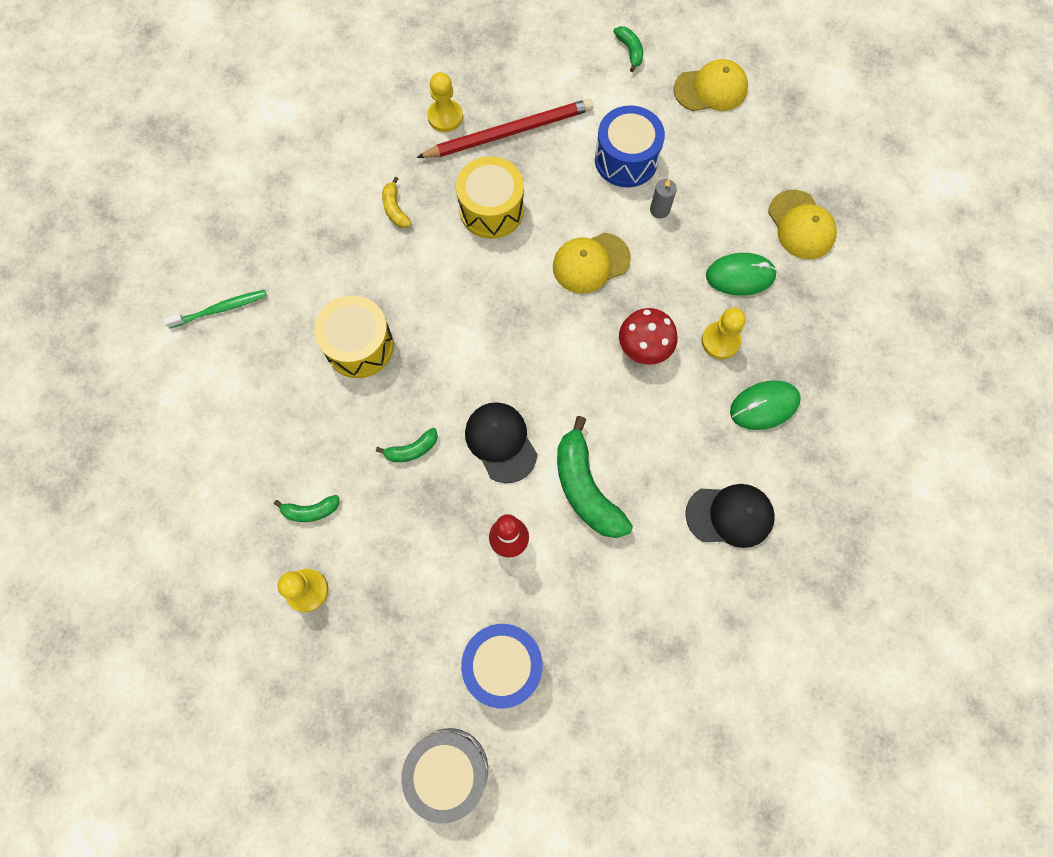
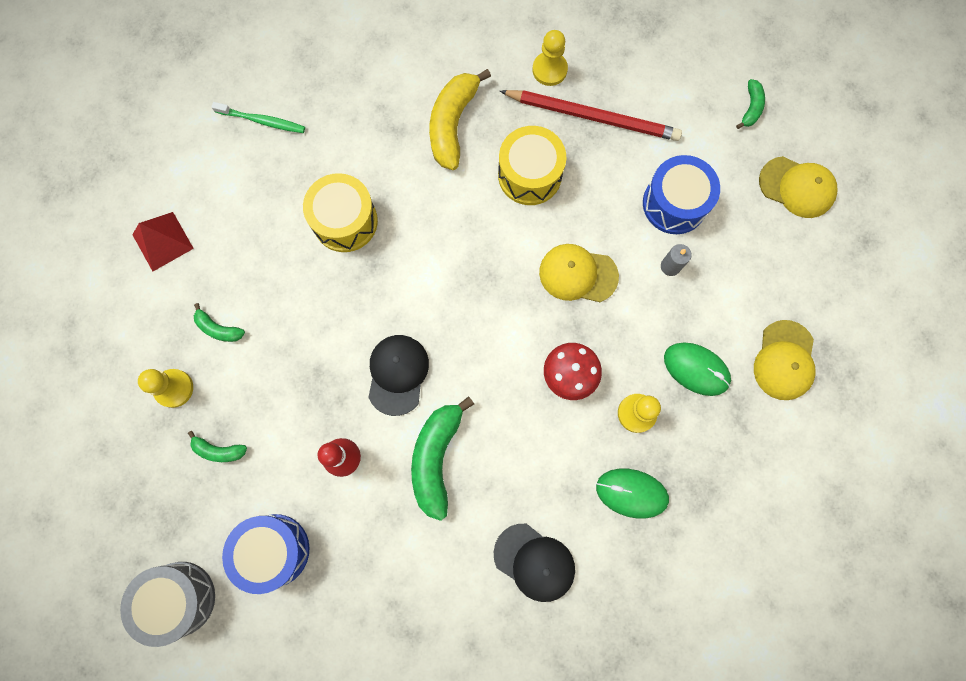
camera: 35 degrees right, 5 degrees up
green banana [376,428,438,462] -> green banana moved to [188,431,247,462]
yellow banana [382,177,411,228] -> yellow banana [429,69,491,170], size x2.00
none -> red pyramid [132,212,194,271]

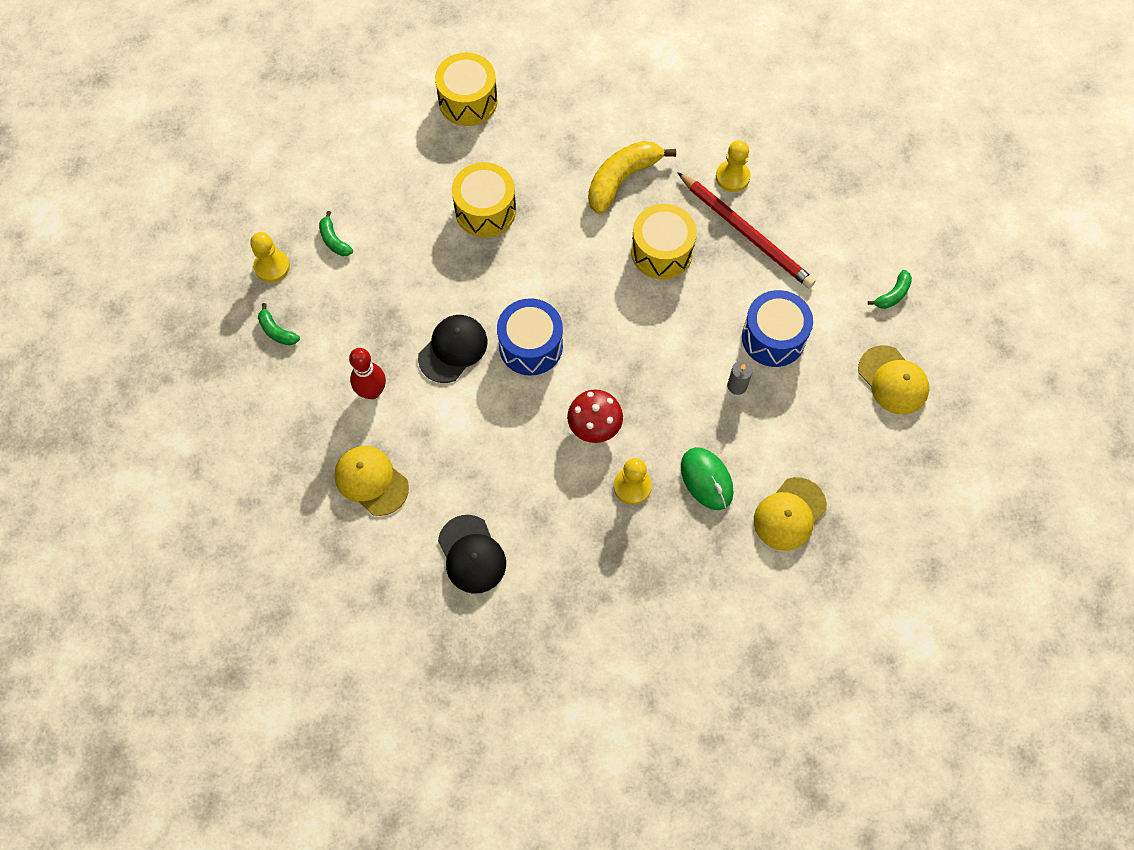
camera: 30 degrees right, 10 degrees down
grey drum [120,562,215,647] -> none
red pyramid [132,212,194,271] -> none
green toothbrush [211,102,305,133] -> yellow drum [435,52,498,126]
blue drum [222,514,309,594] -> blue drum moved to [497,298,563,375]
green banana [411,396,474,521] -> none
yellow cap [539,244,619,302] -> yellow cap moved to [334,446,409,516]
green mouse [596,469,669,518] -> none

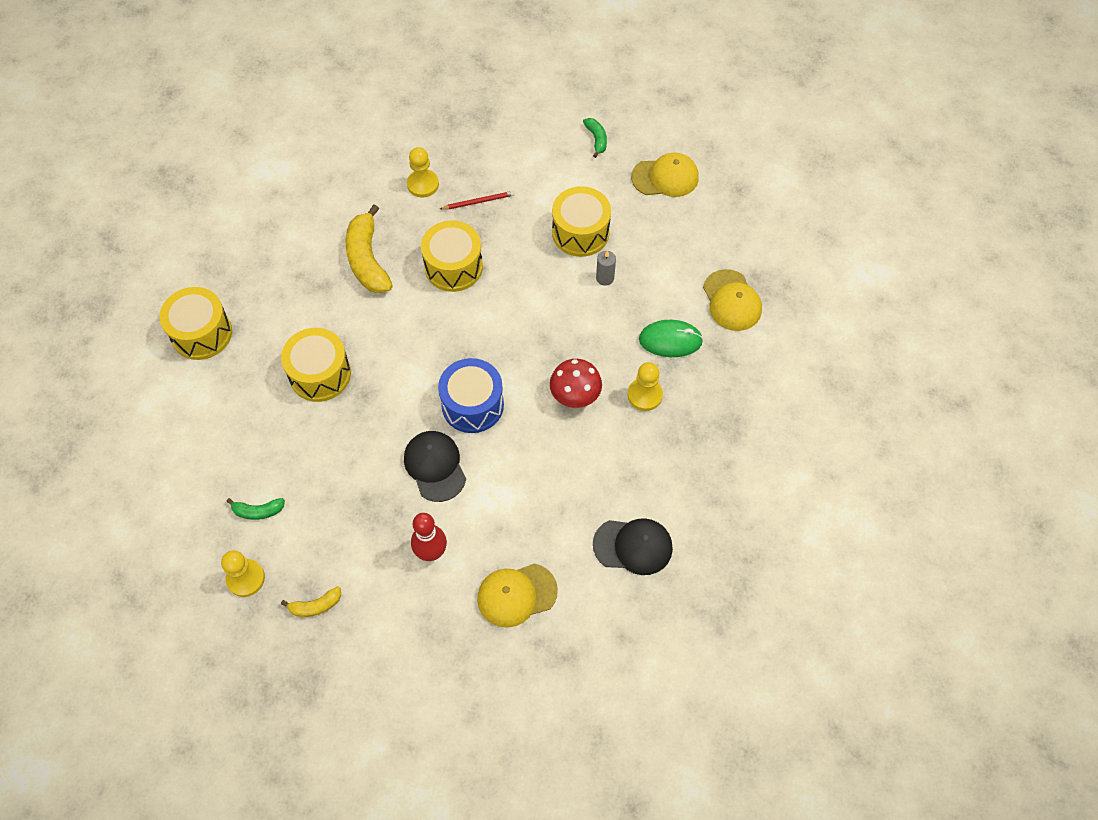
camera: 60 degrees left, 5 degrees down
green banana [258,303,300,345] -> yellow banana [281,586,341,617]
red pencil [677,172,816,288] -> red pencil [440,191,515,209], size x0.46
blue drum [742,290,813,367] -> yellow drum [552,186,611,257]

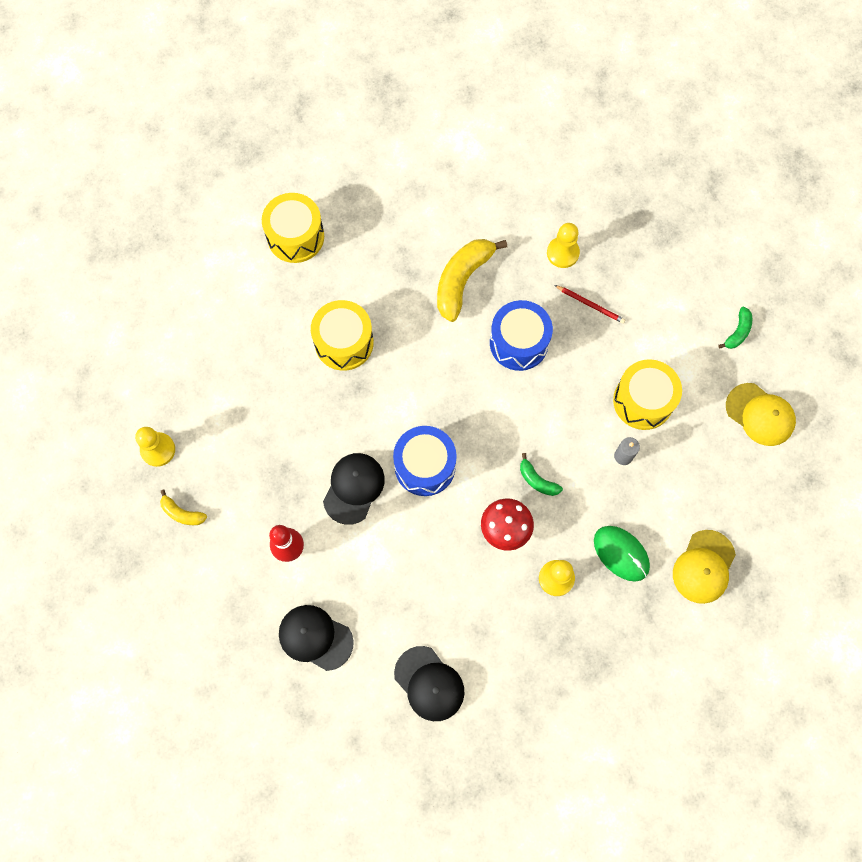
camera: 45 degrees right, 10 degrees up
green banana [227,498,285,520] -> green banana moved to [520,453,563,496]
yellow drum [421,220,483,292] -> blue drum [490,300,553,371]
yellow cap [477,564,558,628] -> black cap [279,605,354,671]

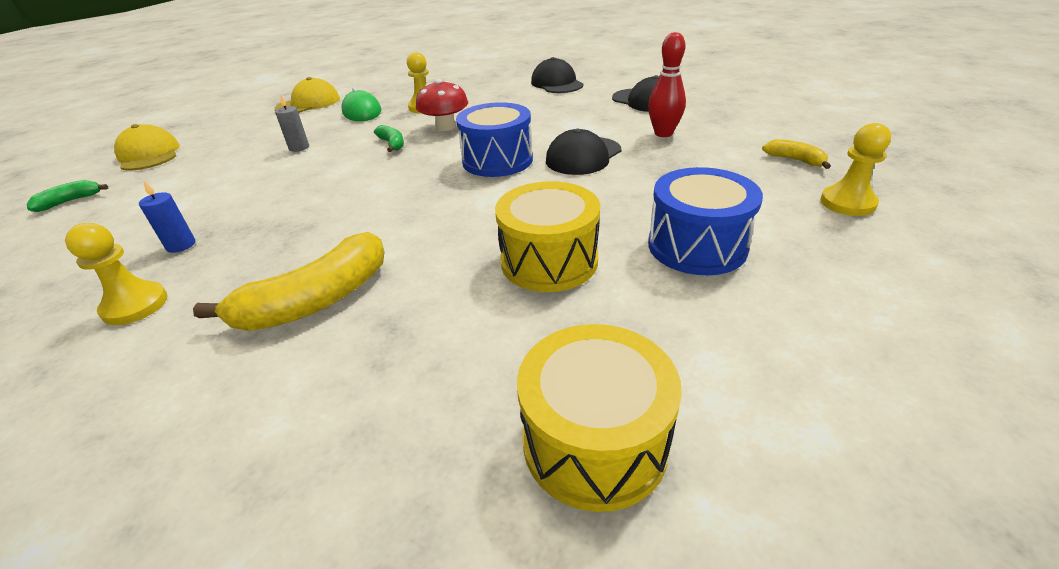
camera: 160 degrees left, 35 degrees down
blue drum [490,300,553,371] -> blue drum moved to [648,167,763,275]
red pencil [555,285,625,324] -> blue candle [139,181,195,253]
yellow drum [613,359,682,430] -> none

